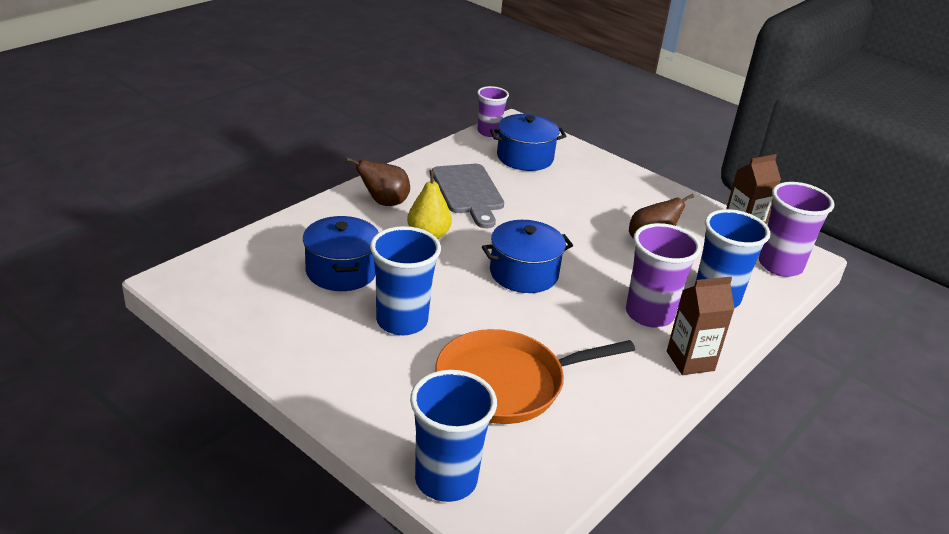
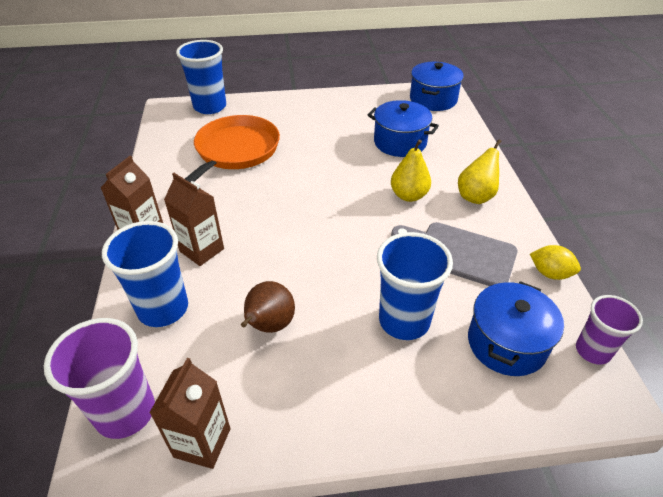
camera: 135 degrees right, 10 degrees up
brown pear [346,157,410,206] -> yellow pear [458,139,501,204]
blue cup [370,226,441,335] -> blue cup moved to [377,232,453,340]
blue pot [482,220,573,293] -> blue pot moved to [410,62,464,111]
purple cup [626,223,701,327] -> brown carton [164,173,224,266]
none -> yellow lemon [530,245,581,280]

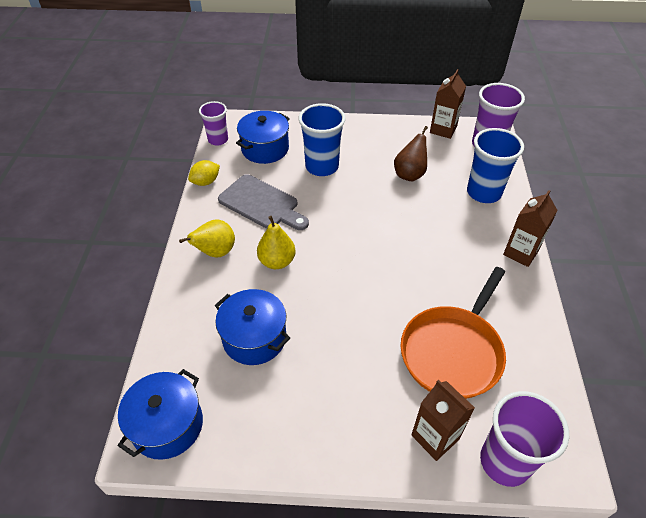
camera: 170 degrees left, 5 degrees up
brown carton [164,173,224,266] -> brown carton moved to [411,380,475,461]
blue cup [176,40,226,114] -> purple cup [480,391,569,487]
yellow lemon [530,245,581,280] -> yellow lemon turned 75 degrees counterclockwise [188,160,220,186]

